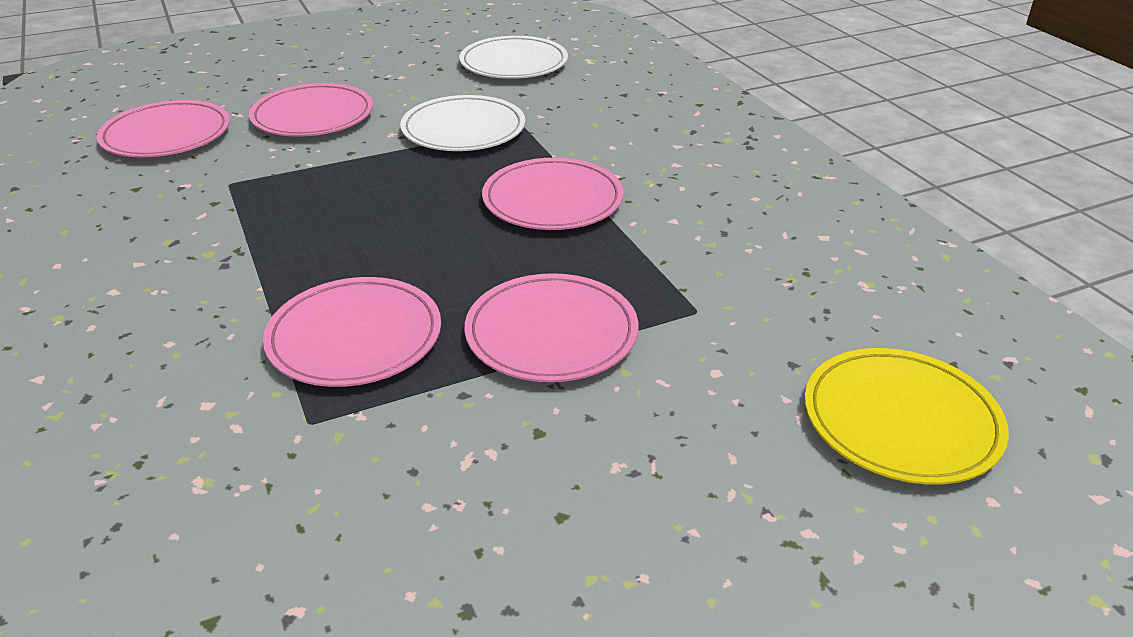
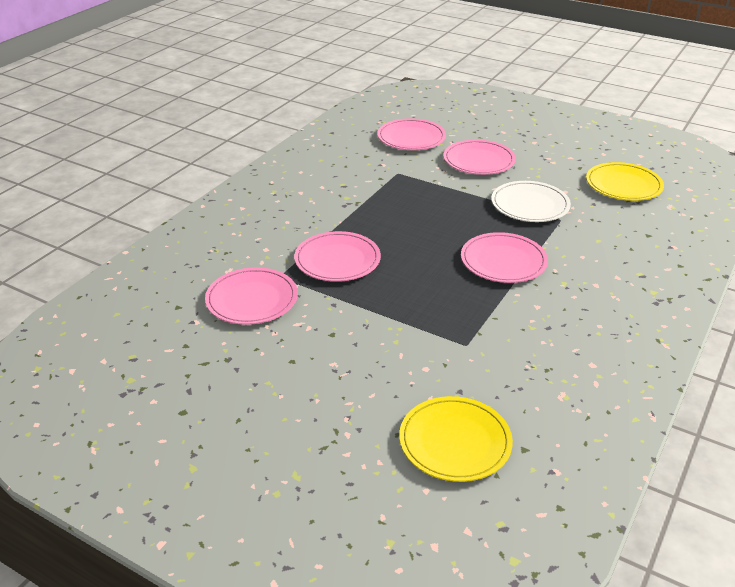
camera: 55 degrees right, 0 degrees up
white plate [459,36,568,79] -> yellow plate [586,162,664,201]
pink plate [465,273,639,382] -> pink plate moved to [205,267,298,325]

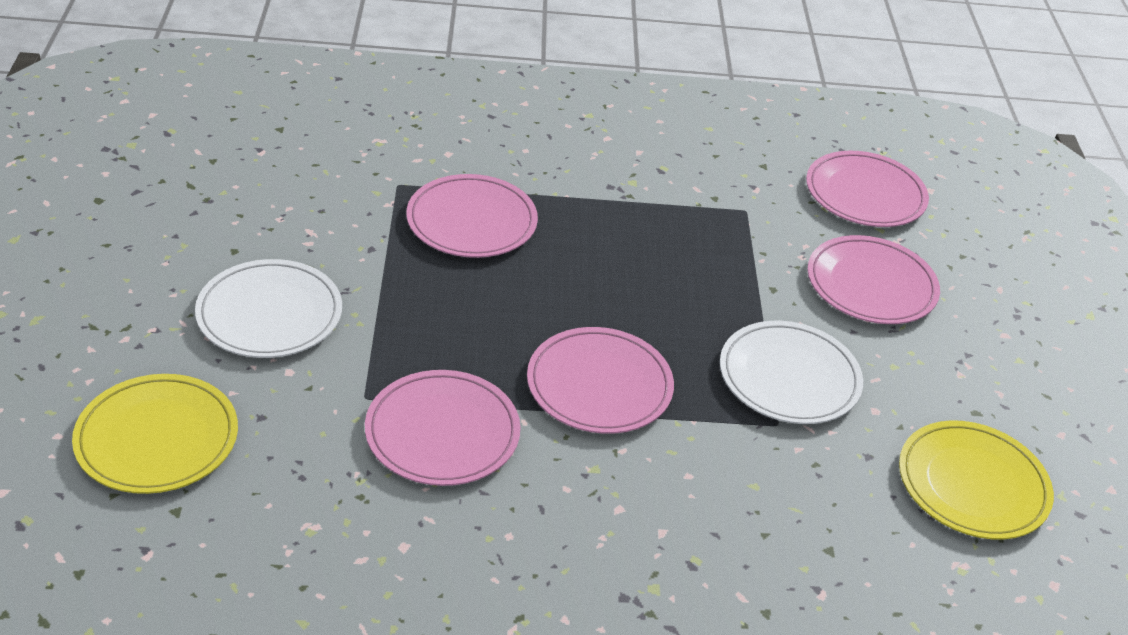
camera: 55 degrees right, 5 degrees up
pink plate [205,267,298,325] -> pink plate moved to [365,370,521,486]
none -> white plate [195,259,342,358]

